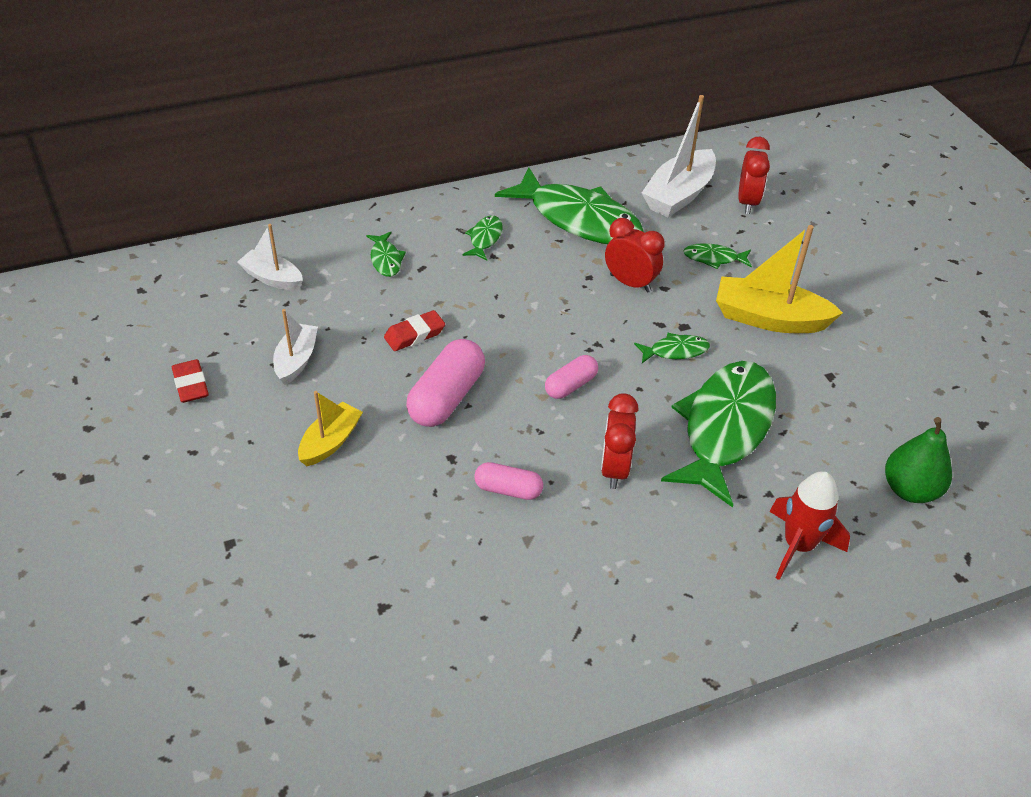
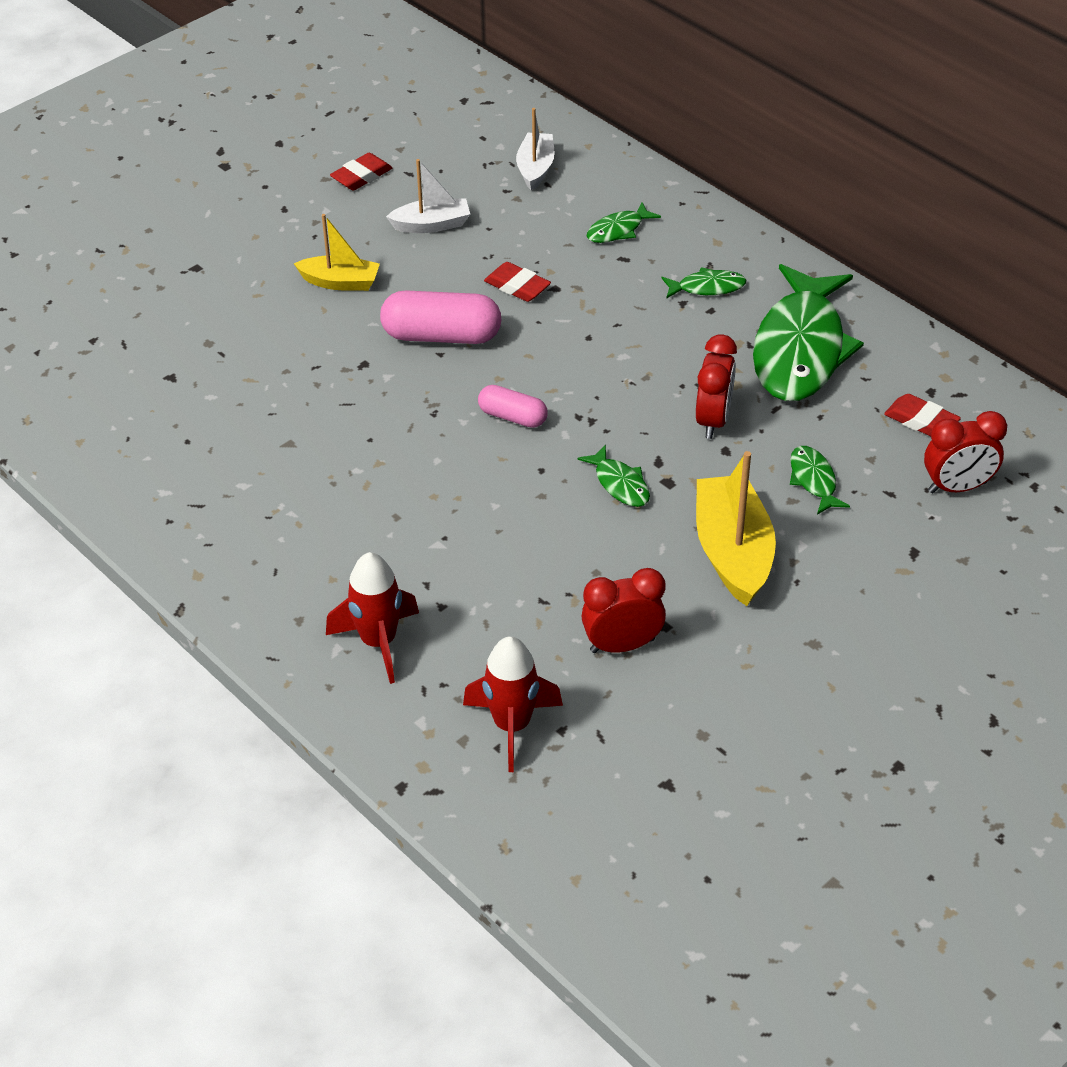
camera: 70 degrees right, 0 degrees up
pink capsule [474,462,543,500] -> none
red clock [601,393,639,489] -> red clock moved to [581,568,666,653]
white boat [642,95,716,217] -> red eraser [884,394,961,437]
green fish [661,361,776,508] -> none
green pear [885,417,952,503] -> red rocket [463,636,563,772]

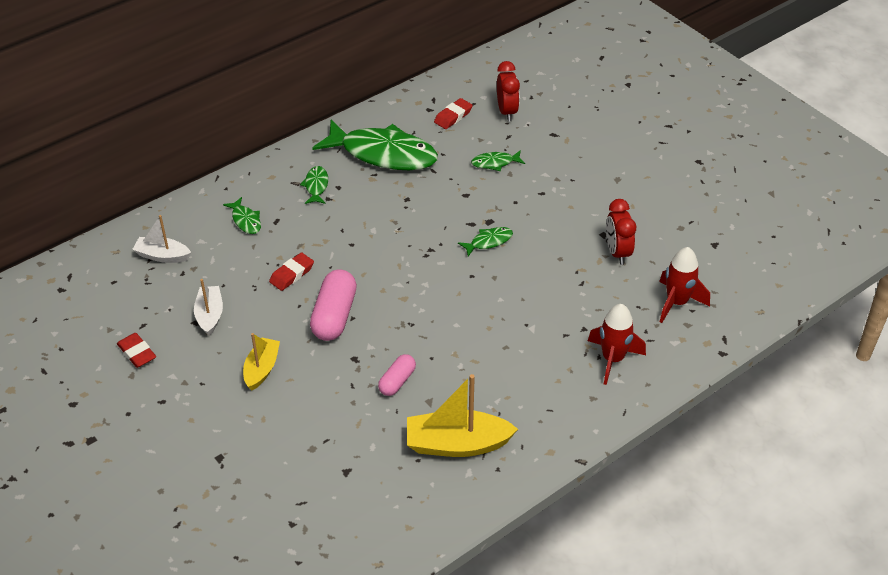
camera: 85 degrees left, 0 degrees up
pink capsule [478,385,548,428] -> pink capsule moved to [378,354,416,396]
red clock [696,335,737,439] -> none
yellow boat [696,451,776,606] -> yellow boat moved to [407,374,518,457]

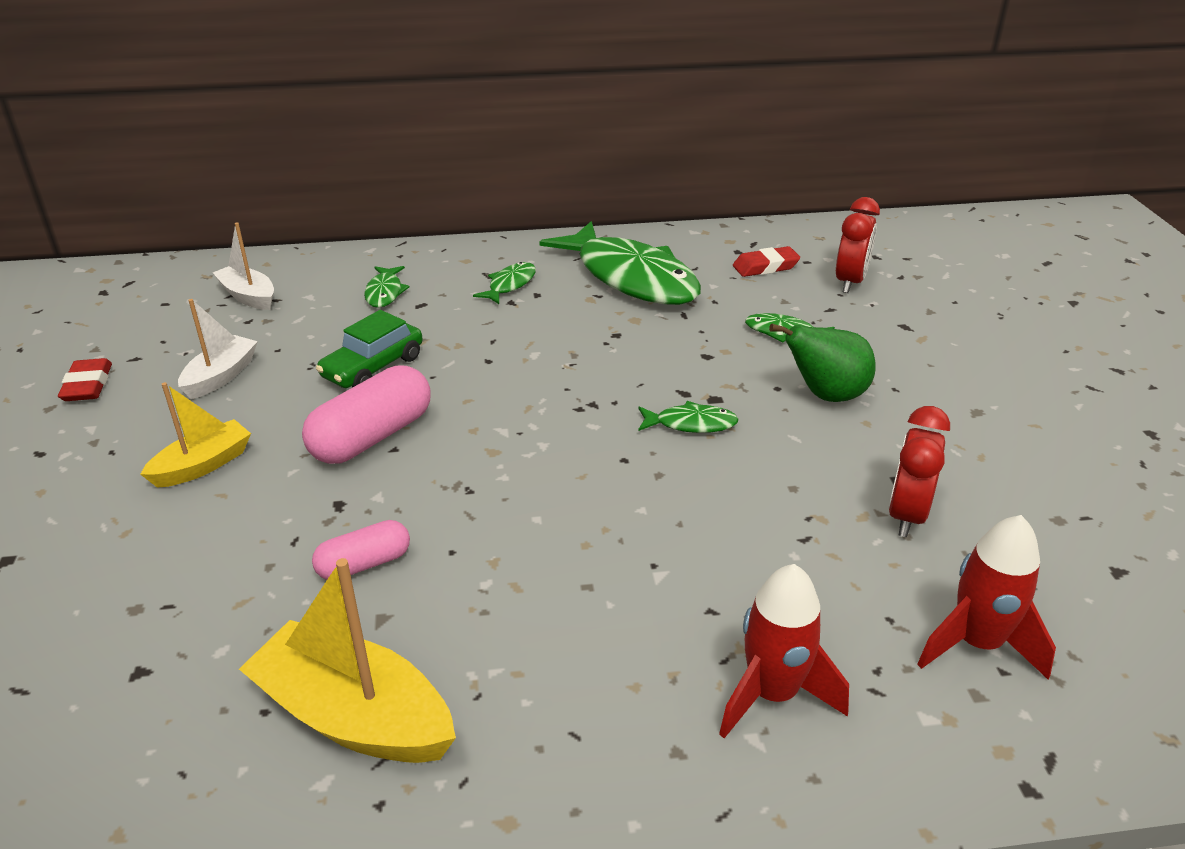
camera: 30 degrees right, 10 degrees down
red eraser [269,252,314,291] -> green car [316,310,423,388]
none -> green pear [769,323,876,402]

